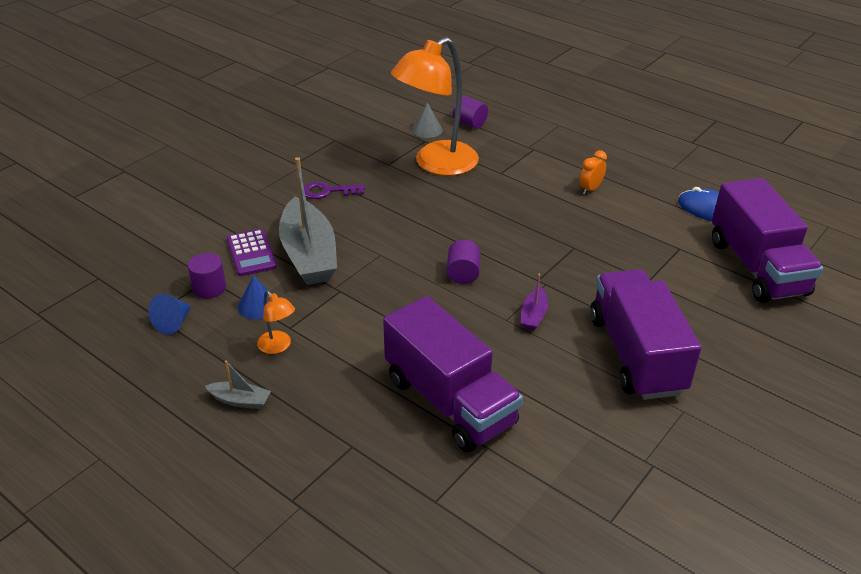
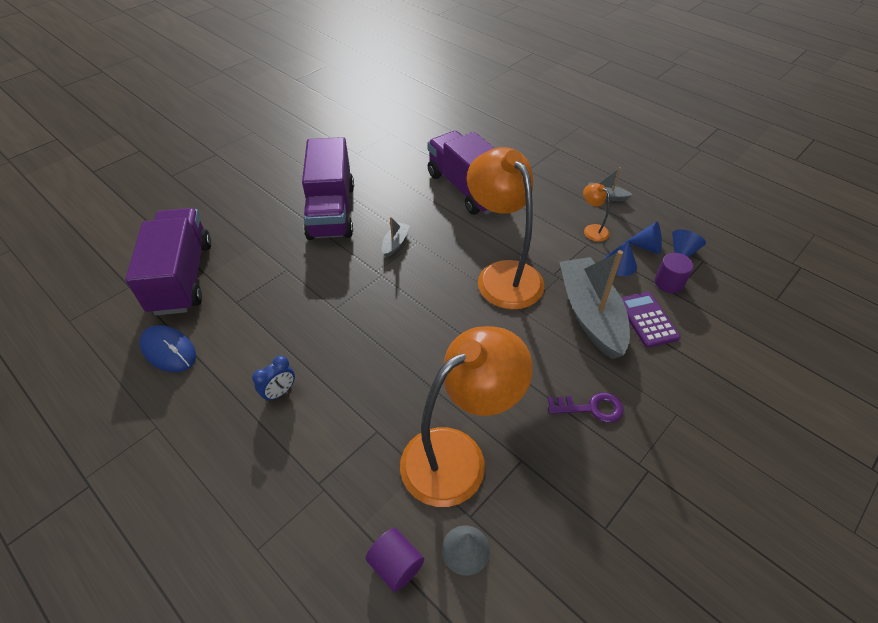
camera: 175 degrees left, 10 degrees up
purple cylinder [447,240,480,284] -> none
purple boat [521,274,548,330] -> grey boat [382,217,410,258]
orange clock [579,150,607,194] -> blue clock [252,356,295,402]
none -> orange lamp [467,147,544,310]
none -> blue cone [625,222,662,255]

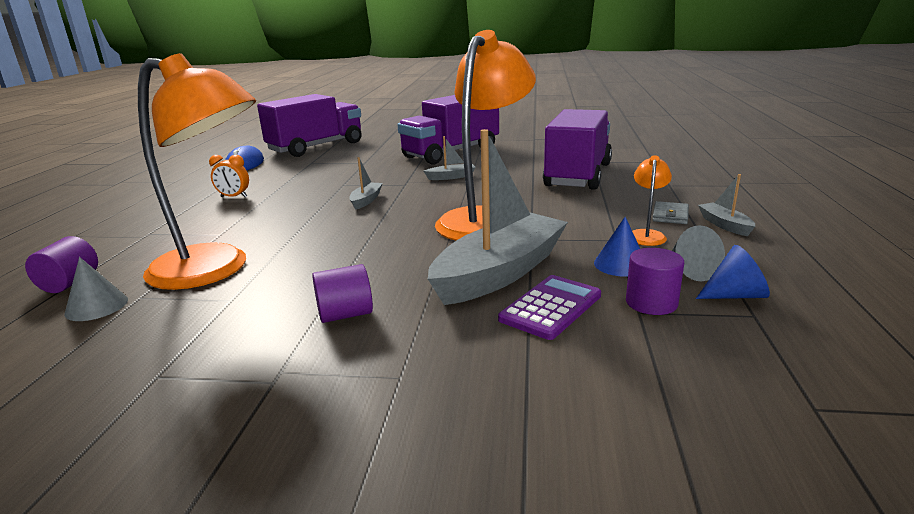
camera: 55 degrees right, 25 degrees down
blue clock [252,356,295,402] -> orange clock [209,155,249,197]
purple key [548,392,624,423] -> purple cylinder [312,264,373,323]
blue cone [625,222,662,255] -> grey cone [672,225,725,281]
none -> grey boat [349,157,383,210]
none -> grey wallet [652,201,689,224]

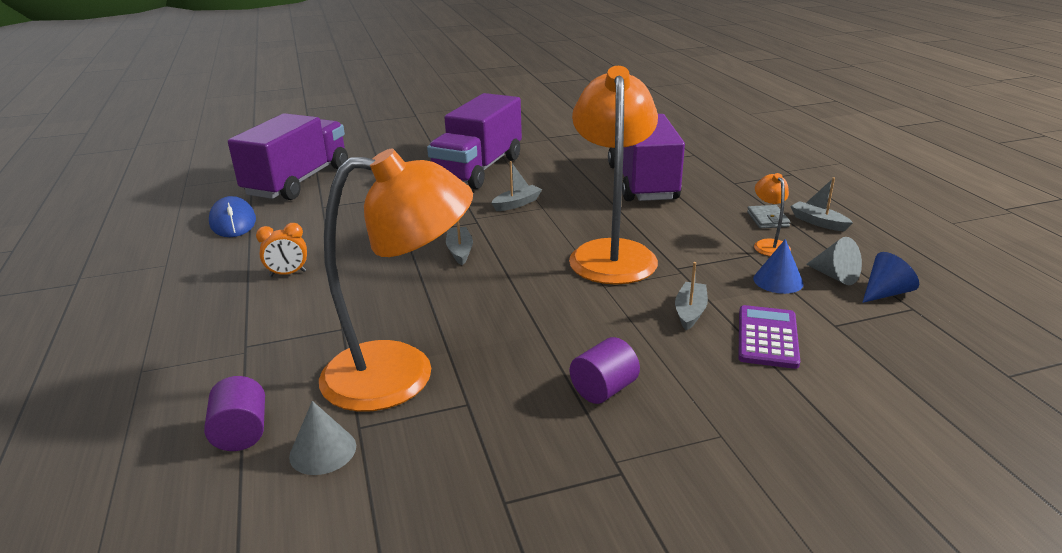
camera: 25 degrees left, 5 degrees up
grey boat [428,129,568,305] -> grey boat [675,262,708,330], size x0.43
purple cylinder [626,248,684,315] -> none

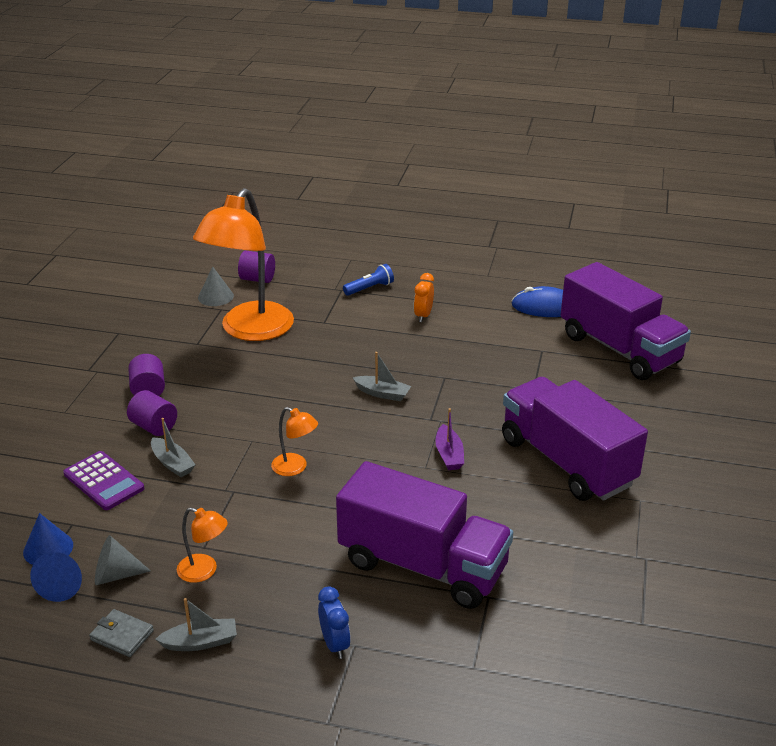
camera: 120 degrees right, 5 degrees up
grey boat [491,161,542,211] -> purple boat [435,408,464,470]
orange lamp [569,66,658,284] -> orange lamp [271,407,318,476], size x0.41
grey wallet [747,205,790,228] -> grey wallet moved to [89,609,154,657]
blue cone [753,239,804,294] -> blue cone moved to [23,513,73,565]
none -> purple cylinder [127,390,177,436]
none -> blue clock [318,586,351,659]
none -> blue flashlight [343,264,394,296]

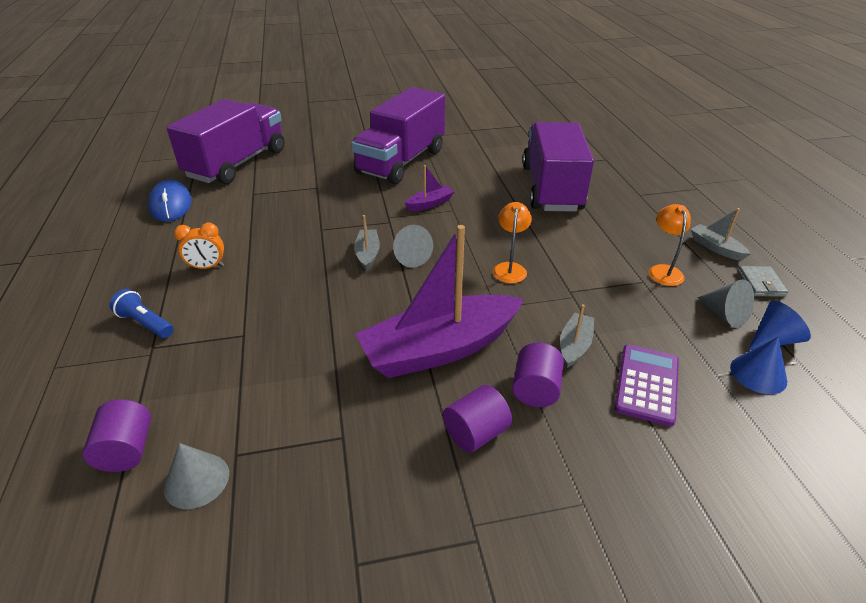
camera: 115 degrees left, 5 degrees up
orange lamp [193,188,294,341] -> none
blue clock [318,586,351,659] -> none
none -> purple boat [355,225,523,378]
none -> grey cone [393,225,433,268]

